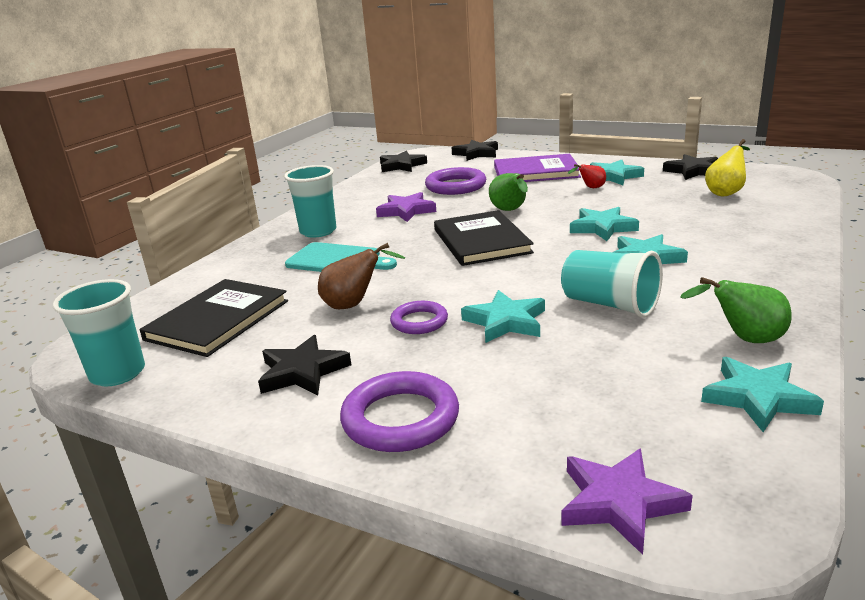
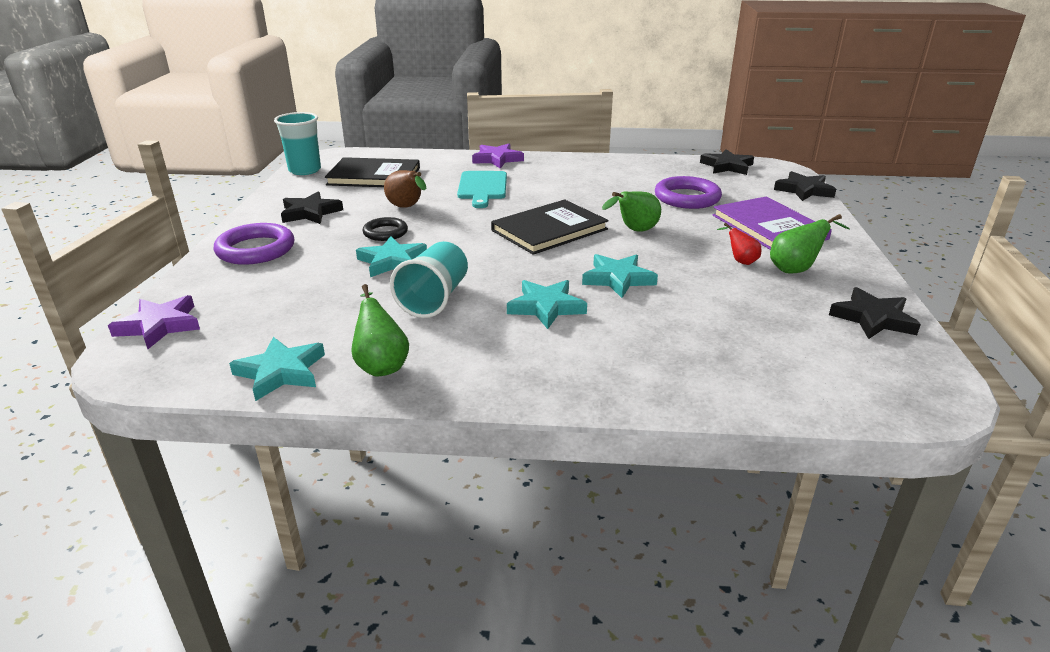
camera: 65 degrees right, 5 degrees up
turquoise cup [284,165,336,238] -> none
purple star [376,192,436,222] -> purple star moved to [472,144,524,168]
purple ring [390,301,448,334] -> black ring [363,217,408,241]
turquoise star [590,160,644,185] -> green pear [770,214,850,274]
yellow pear [705,139,750,196] -> none

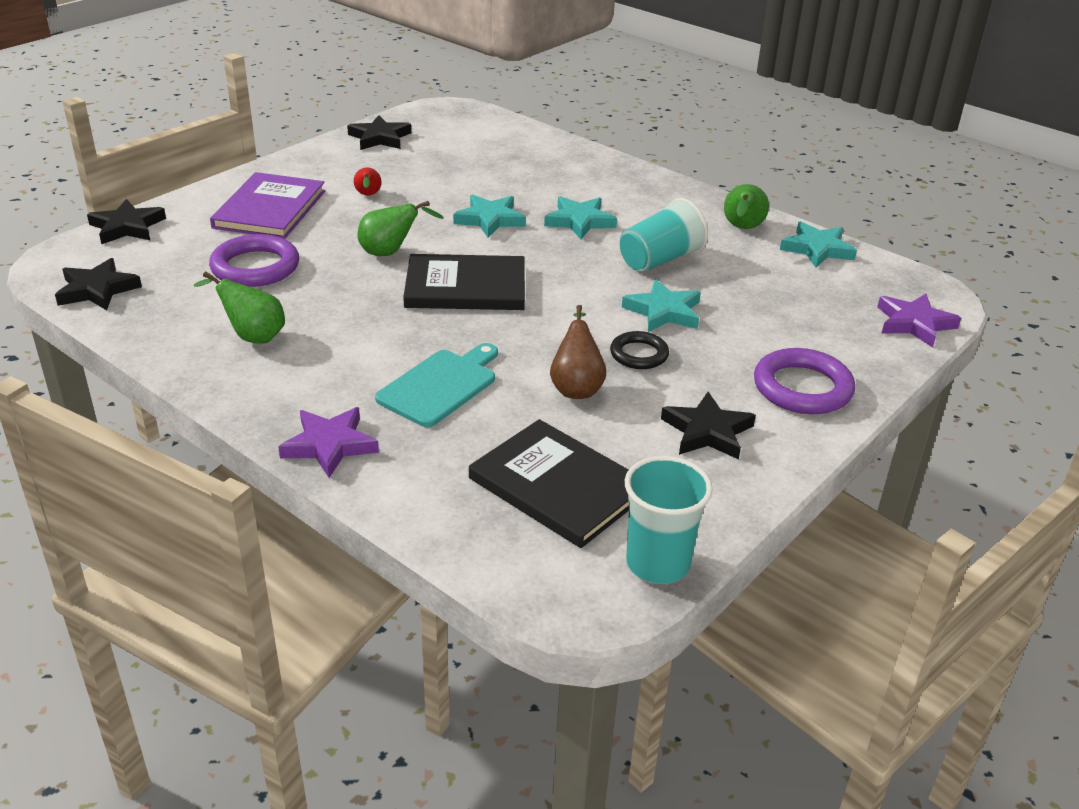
camera: 145 degrees left, 5 degrees up
green pear [770,214,850,274] -> green pear moved to [194,271,285,344]

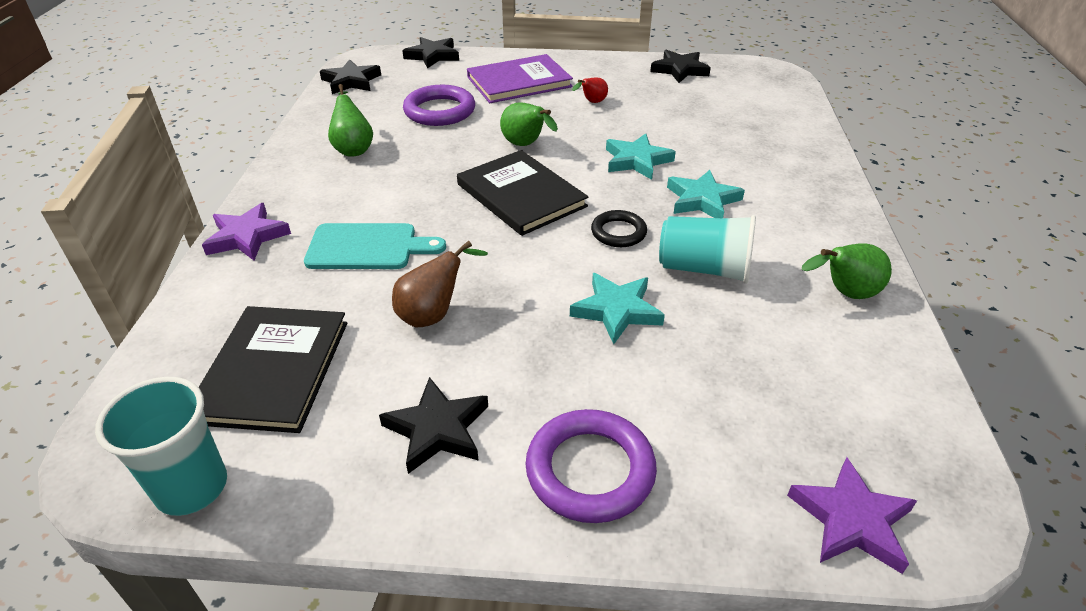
camera: 55 degrees right, 5 degrees up
black ring [610,331,669,369] -> black ring moved to [591,210,647,247]
turquoise star [780,221,857,268] -> none

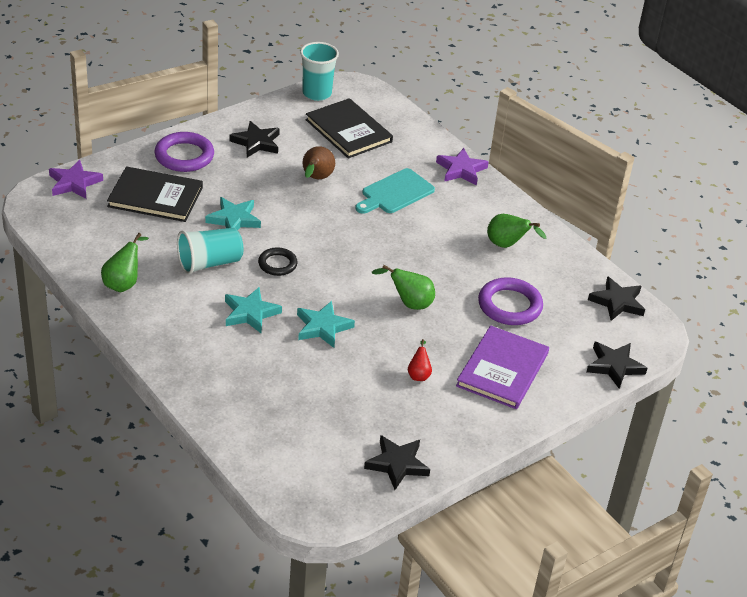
camera: 135 degrees right, 0 degrees up
black book [457,150,588,236] -> black book moved to [107,166,203,222]

